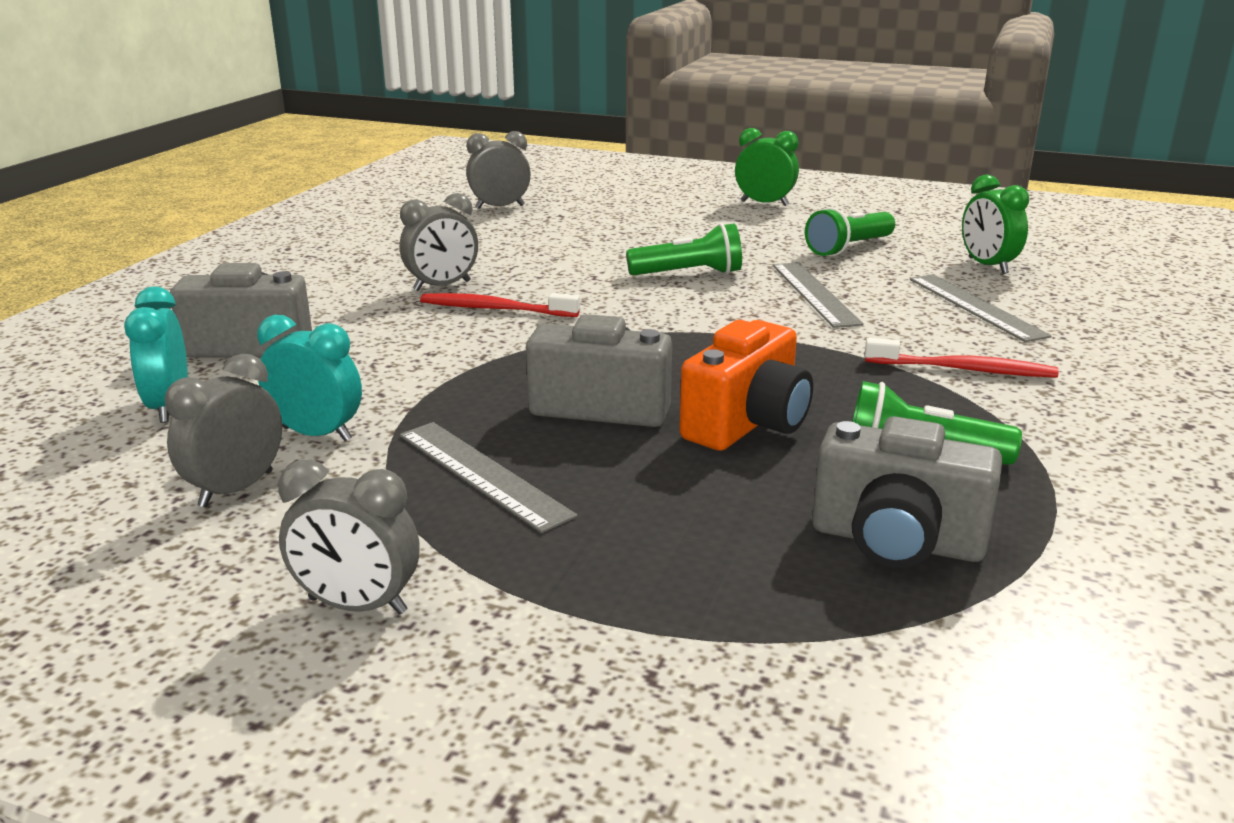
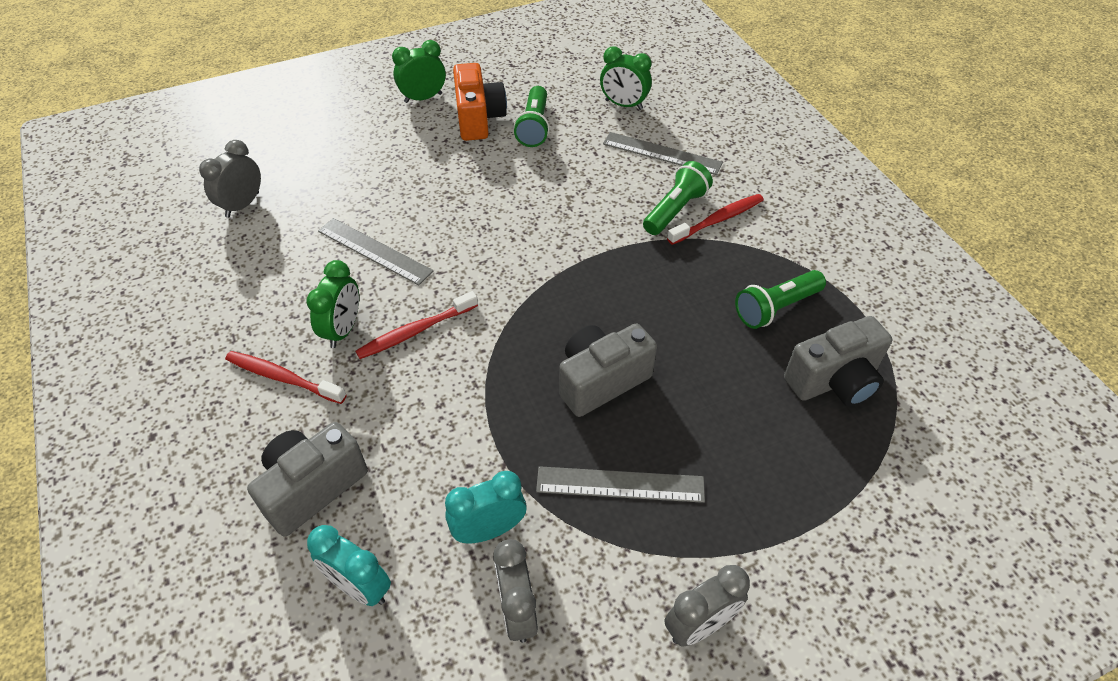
camera: 45 degrees left, 25 degrees up
grey clock [400,193,478,291] -> green clock [306,260,359,348]
green flashlight [626,223,742,276] -> green flashlight moved to [643,161,713,235]
orange camera [679,320,813,451] -> orange camera moved to [453,63,507,141]
grey ruler [773,262,864,328] -> grey ruler moved to [318,218,434,285]
none -> red toothbrush [225,351,347,404]

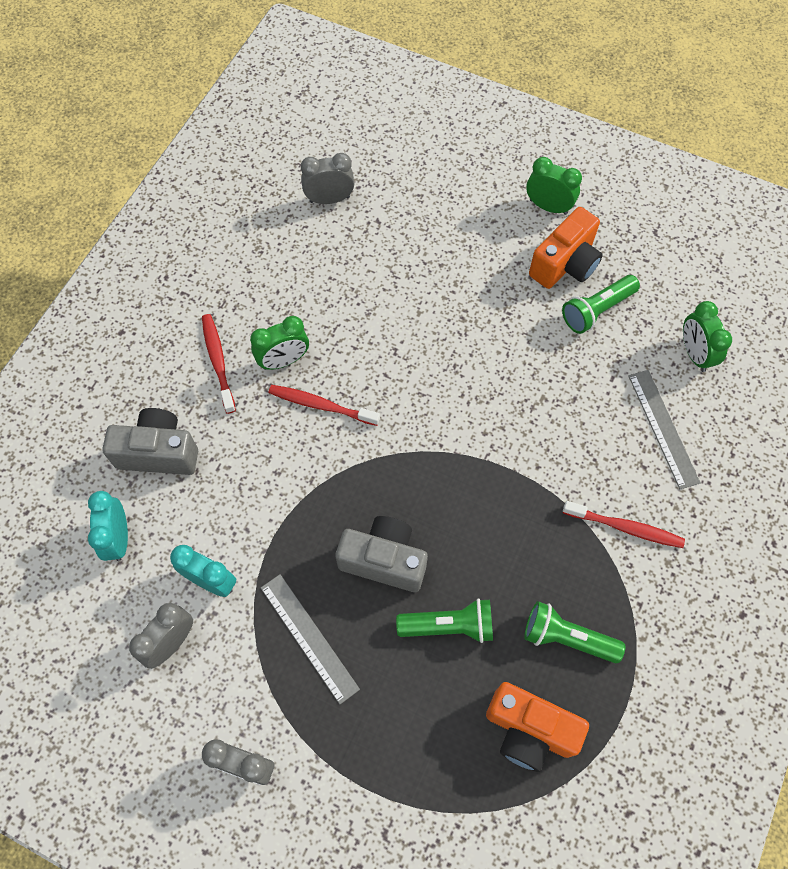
camera: 50 degrees right, 15 degrees up
grey ruler [318,218,434,285] -> none
green flashlight [643,161,713,235] -> green flashlight moved to [396,598,493,643]
grey camera [784,316,892,407] -> orange camera [486,682,589,772]

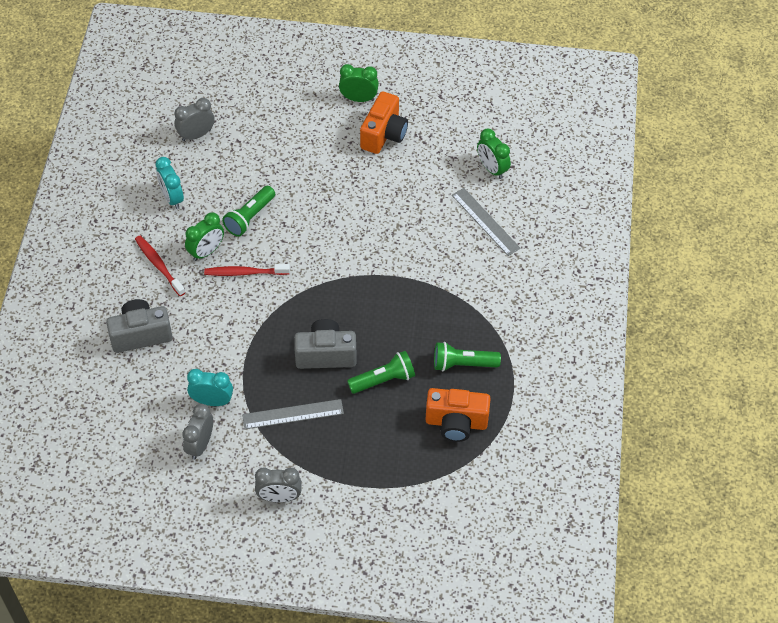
camera: 20 degrees left, 10 degrees down
turquoise clock [88,491,128,561] -> turquoise clock moved to [155,157,184,209]
grey ruler [261,574,360,704] -> grey ruler turned 45 degrees counterclockwise [242,399,344,429]
green flashlight [562,275,640,334] -> green flashlight moved to [222,186,275,237]
red toothbrush [563,501,685,548] -> none

